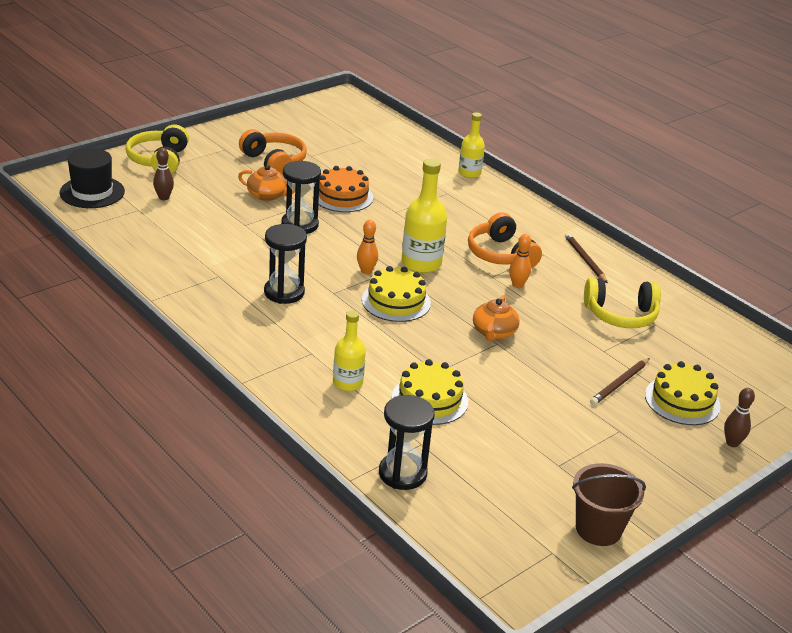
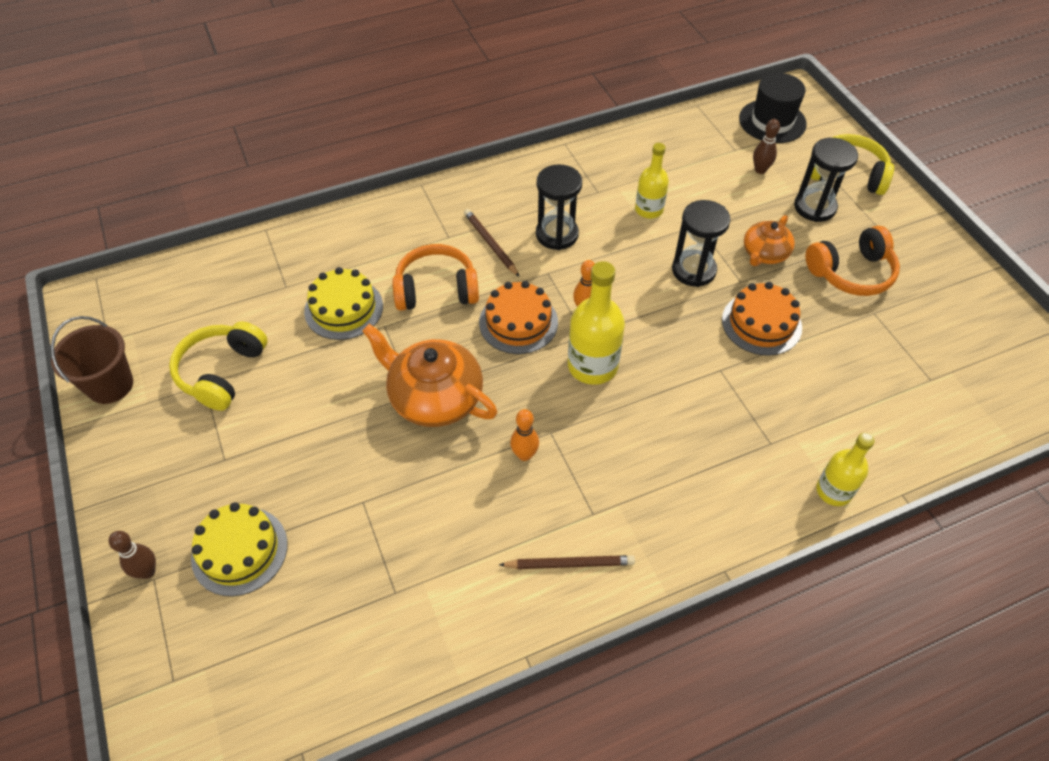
camera: 110 degrees right, 20 degrees up
yellow bottle [333,310,366,391] -> yellow bottle moved to [635,143,669,218]
yellow cake [362,266,431,322] -> orange cake [479,281,558,354]
black hourglass [379,395,435,490] -> black hourglass moved to [794,138,858,222]
orange headphones [468,212,542,268] -> orange headphones moved to [392,244,479,311]
orange teapot [473,295,520,341] -> orange teapot [362,324,497,427], size x1.69
yellow headphones [584,278,661,328] -> yellow headphones moved to [169,321,267,411]
brown pencil [590,358,650,405] -> brown pencil moved to [464,209,519,277]

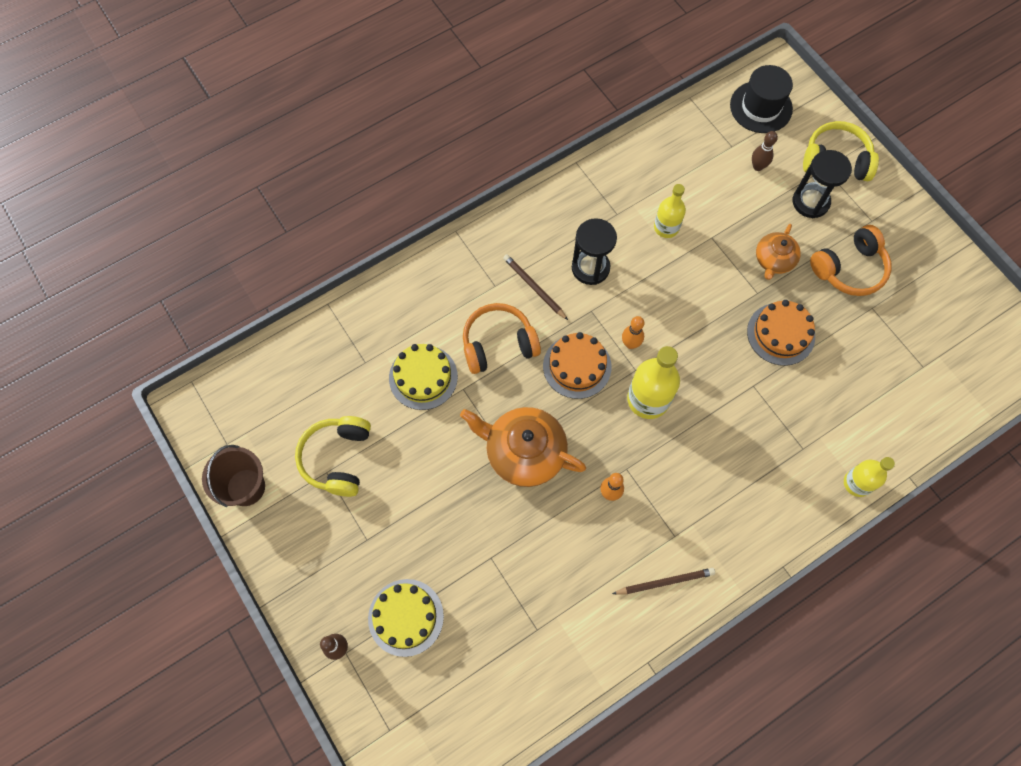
camera: 10 degrees left, 15 degrees up
black hourglass [672,200,731,287] -> none

